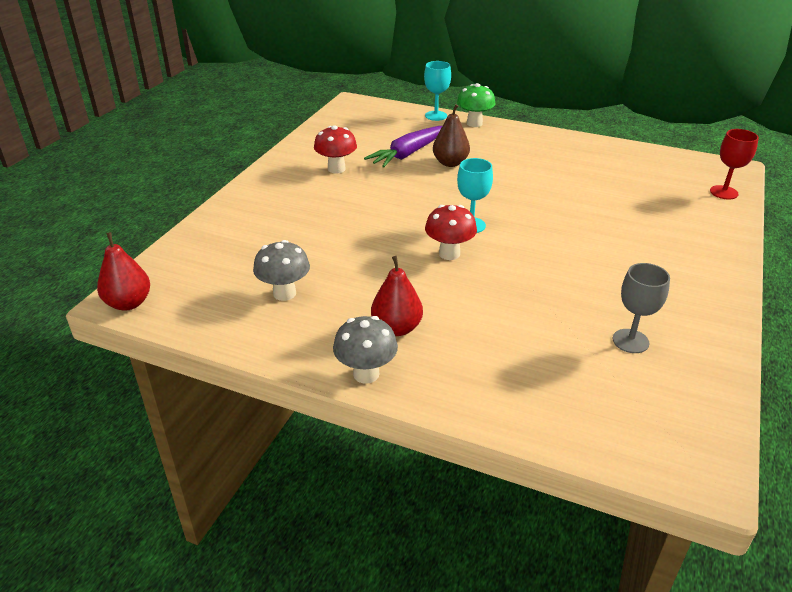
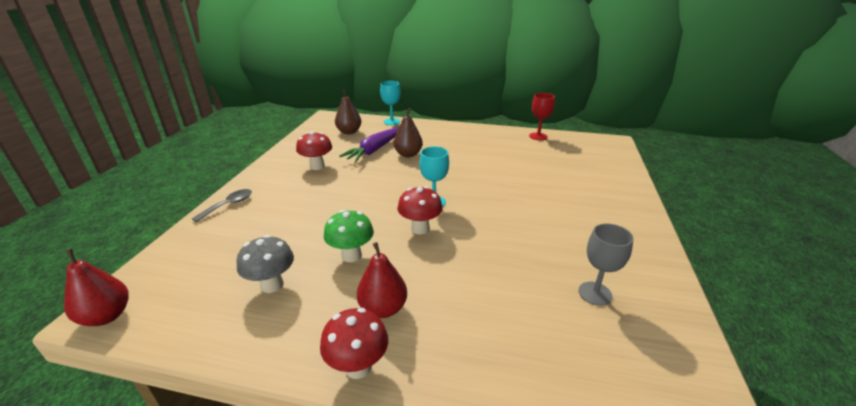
camera: 10 degrees left, 5 degrees down
grey mushroom [333,316,398,384] -> red mushroom [320,308,388,379]
green mushroom [457,83,496,127] -> green mushroom moved to [324,210,374,262]
red goblet [710,129,759,199] -> red goblet moved to [529,93,555,140]
none -> grey spoon [192,189,252,222]
none -> brown pear [335,89,361,134]

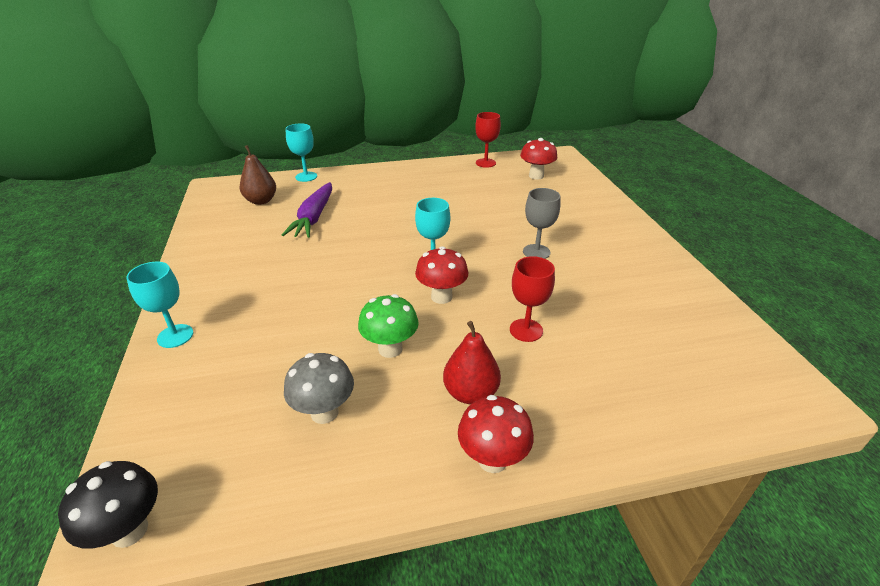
camera: 25 degrees left, 5 degrees up
red pear [64,249,129,326] -> black mushroom [58,461,158,549]
grey spoon [192,189,252,222] -> turquoise goblet [126,262,194,348]
red mushroom [296,131,332,170] -> red mushroom moved to [520,138,557,179]
brown pear [393,108,423,157] -> none
grey goblet [579,224,634,306] -> grey goblet moved to [523,188,560,259]
none -> red goblet [510,256,555,342]

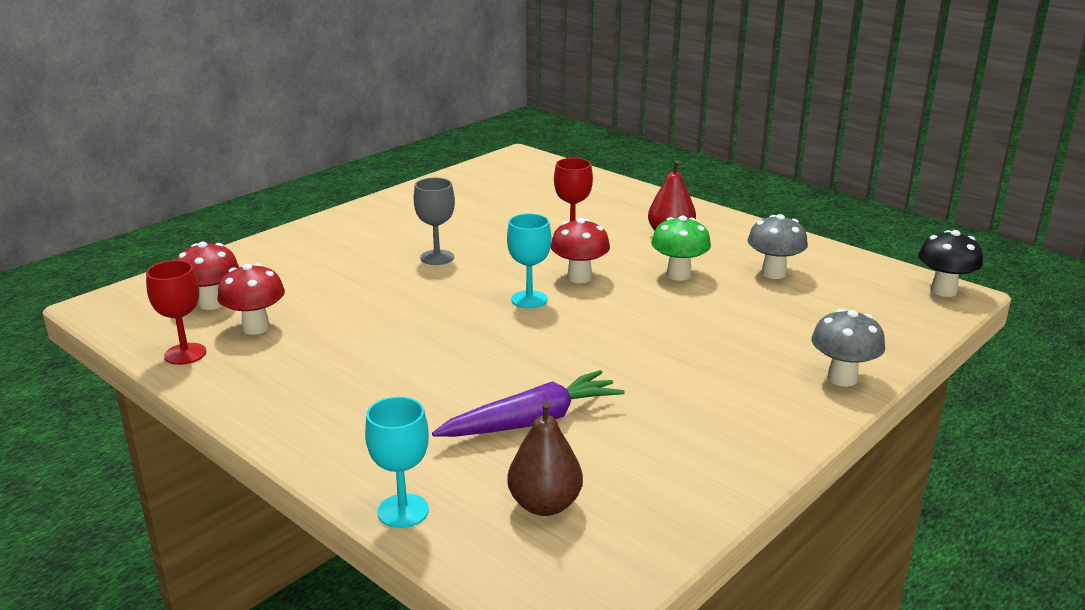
camera: 125 degrees left, 10 degrees down
turquoise goblet [126,262,194,348] -> grey mushroom [812,309,885,386]
red mushroom [458,395,534,473] -> red mushroom moved to [217,263,285,335]

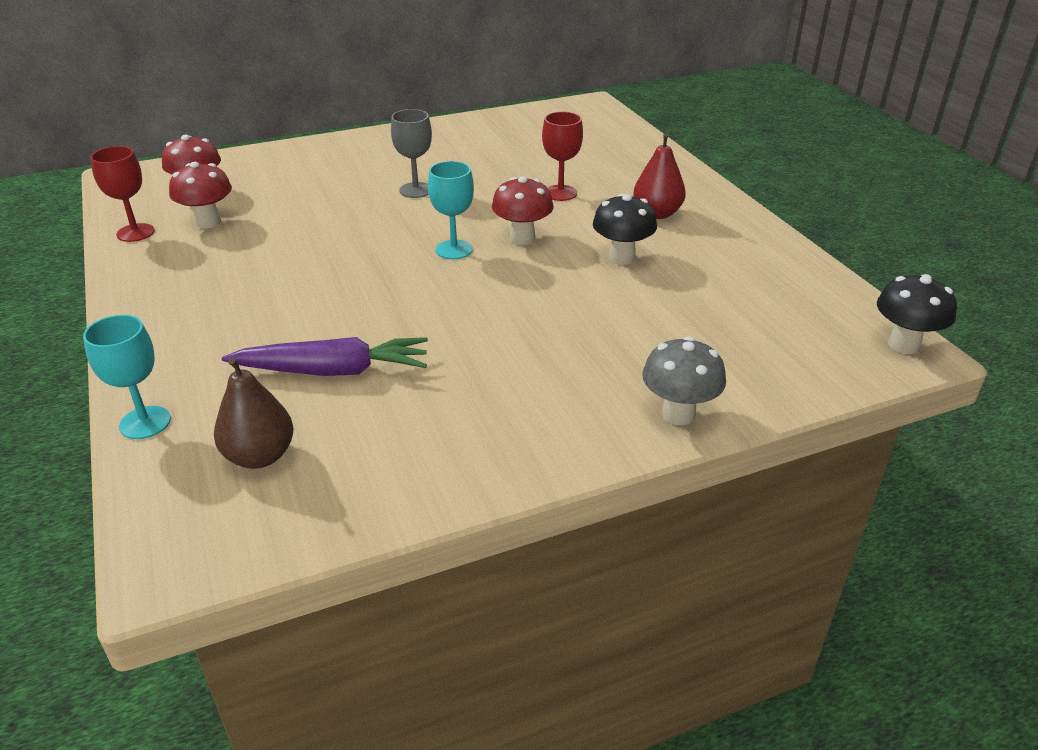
camera: 25 degrees right, 10 degrees up
green mushroom [651,215,711,281] -> black mushroom [593,194,657,265]
grey mushroom [747,214,808,279] -> none

